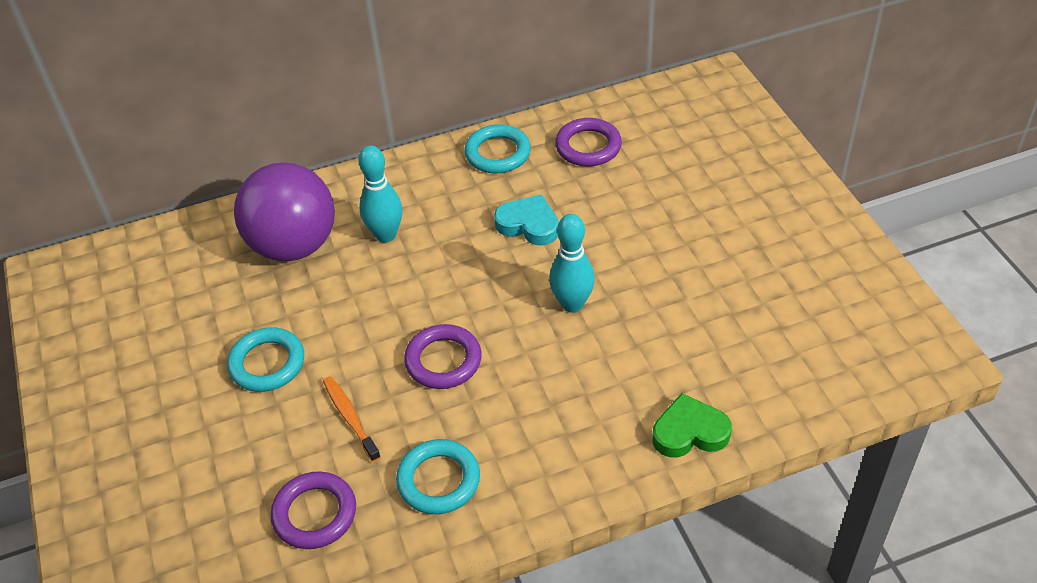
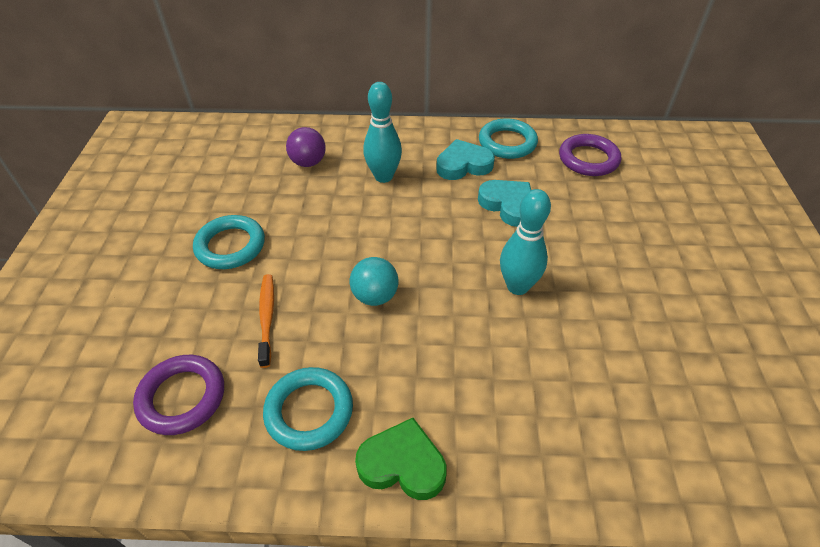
camera: 20 degrees right, 0 degrees up
purple ball [234,162,335,262] -> purple ball [286,127,326,167], size x0.46
purple ring [404,324,482,389] -> turquoise ball [350,257,398,306]
green heart [652,393,732,458] -> green heart moved to [355,418,446,500]
none -> turquoise heart [436,139,495,180]

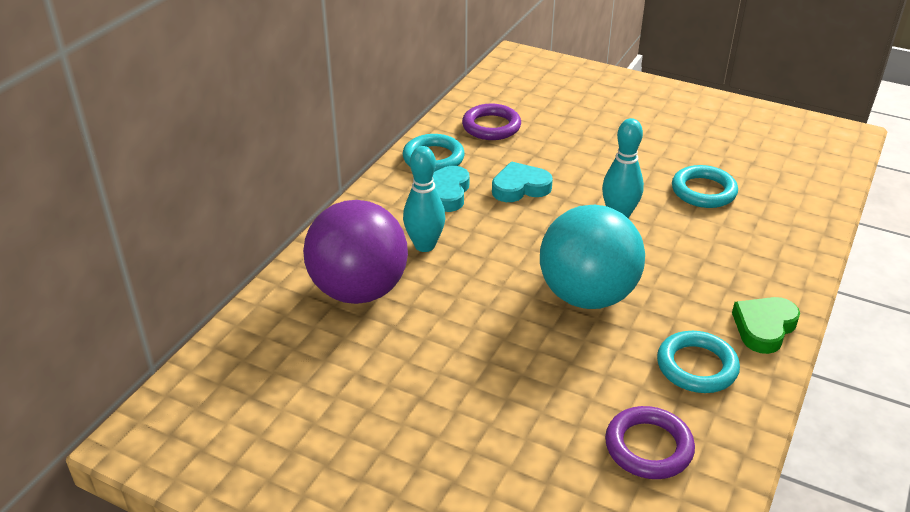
camera: 65 degrees left, 10 degrees down
turquoise ring [193,215,265,269] -> turquoise ring moved to [672,165,738,208]
orange toothbrush [258,274,274,368] -> none
purple ball [286,127,326,167] -> purple ball [303,200,408,304], size x2.17
turquoise ball [350,257,398,306] -> turquoise ball [540,205,645,309], size x2.17

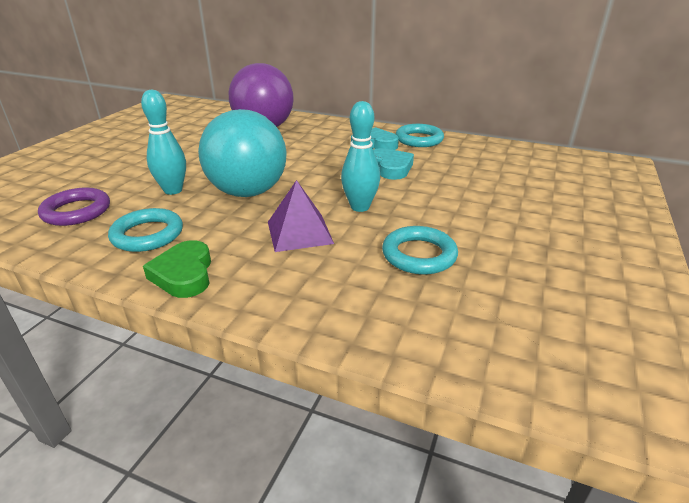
camera: 85 degrees right, 5 degrees down
turquoise bowling pin [403,146,445,252] -> turquoise bowling pin moved to [141,90,186,195]
purple ring [462,104,521,140] -> none
green heart [732,297,800,354] -> green heart turned 135 degrees counterclockwise [143,240,211,298]
none -> purple pyramid [268,180,334,252]

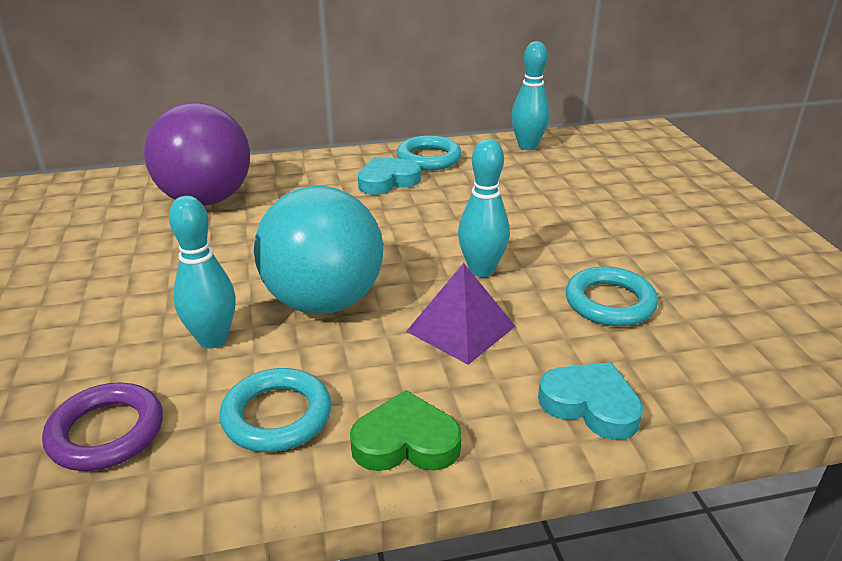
camera: 35 degrees left, 0 degrees up
green heart [143,240,211,298] -> green heart turned 135 degrees clockwise [350,390,462,471]
turquoise heart [374,148,414,180] -> turquoise heart moved to [538,362,643,440]
none -> turquoise bowling pin [511,41,550,150]

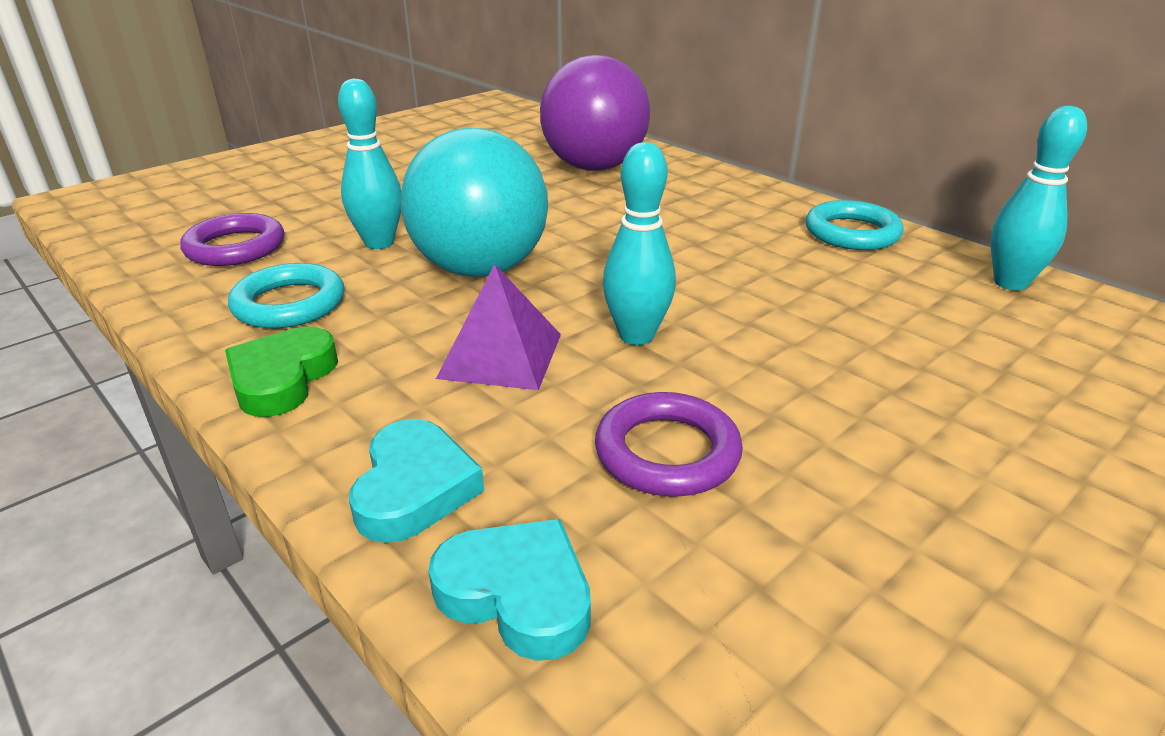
camera: 60 degrees right, 0 degrees up
green heart [350,390,462,471] -> green heart turned 135 degrees counterclockwise [225,327,338,417]
turquoise heart [358,157,421,195] -> turquoise heart moved to [429,519,591,661]
turquoise ring [566,266,658,326] -> purple ring [595,392,743,497]

